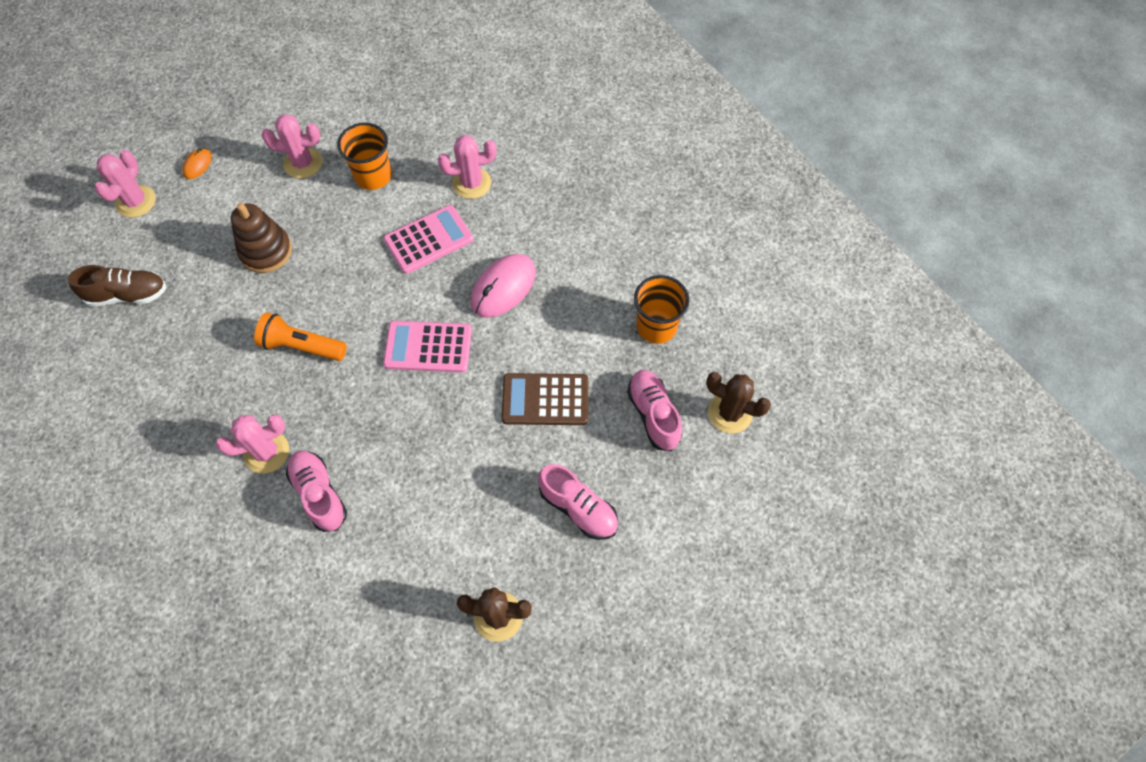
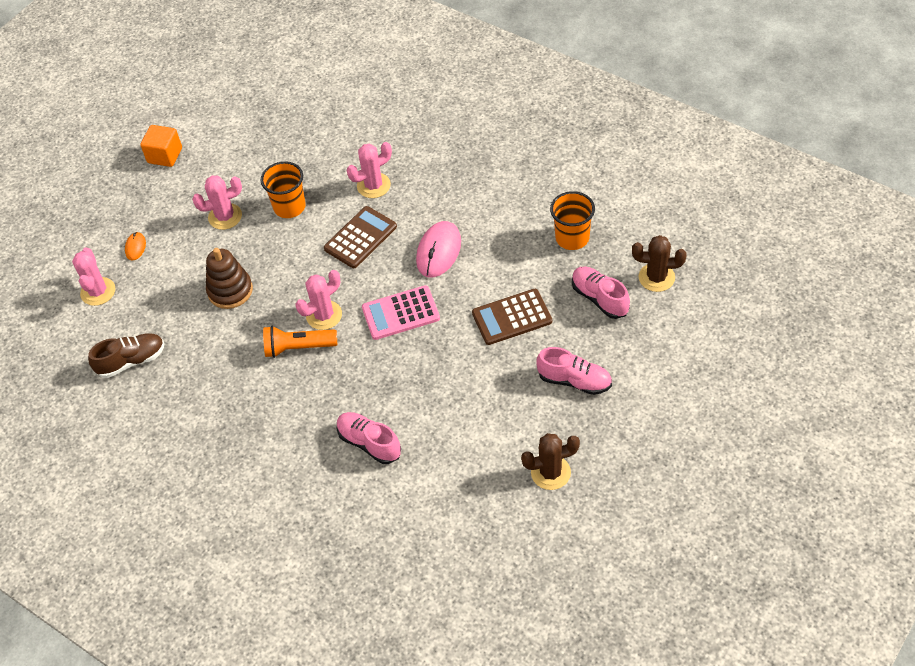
camera: 15 degrees left, 10 degrees down
pink cactus [216,415,289,473] -> pink cactus moved to [296,270,342,330]
pink calculator [384,205,474,274] -> brown calculator [324,206,397,268]
none -> orange cube [140,125,182,167]

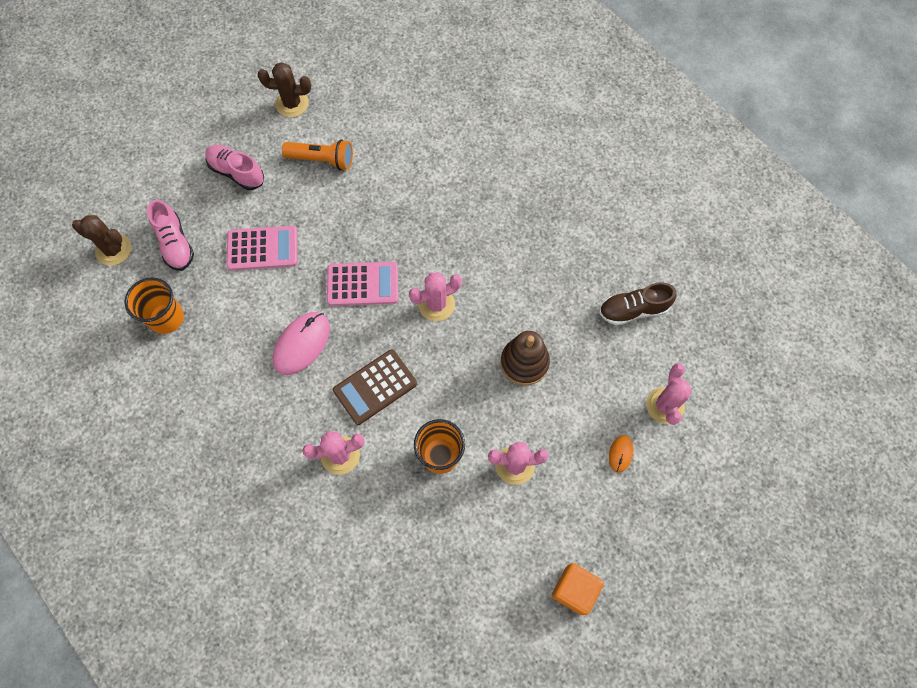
camera: 170 degrees left, 15 degrees up
orange flashlight [263,326,337,358] -> orange flashlight moved to [282,139,353,170]
pink shoe [337,412,401,464] -> none
brown calculator [472,289,552,345] -> pink calculator [226,226,297,271]

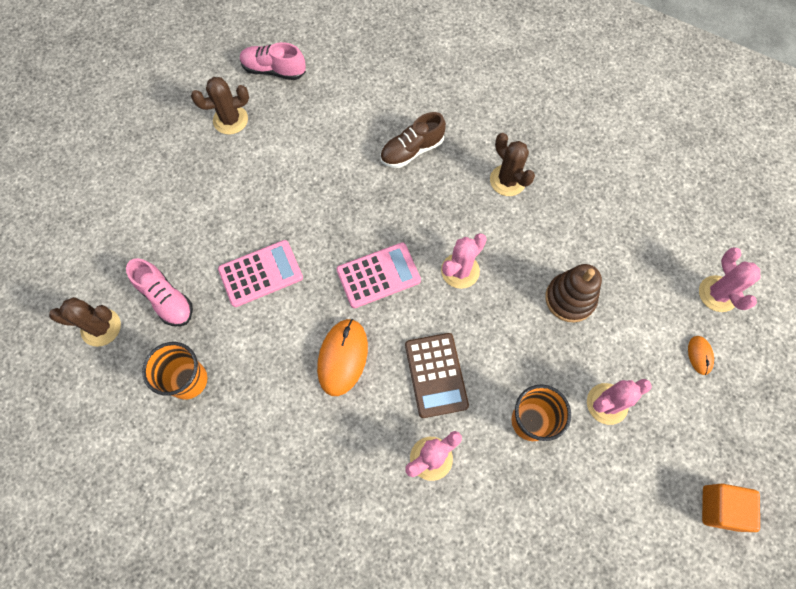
camera: 20 degrees left, 0 degrees up
pink shoe [205,145,264,190] -> pink shoe moved to [240,42,306,80]
pink mouse [273,312,330,375] -> orange mouse [317,319,368,396]
orange flashlight [282,139,353,170] -> none
brown calculator [333,349,417,425] -> brown calculator turned 45 degrees counterclockwise [405,333,469,418]
brown shoe [599,282,676,325] -> brown shoe moved to [380,112,446,168]
none -> brown cactus [490,133,535,196]

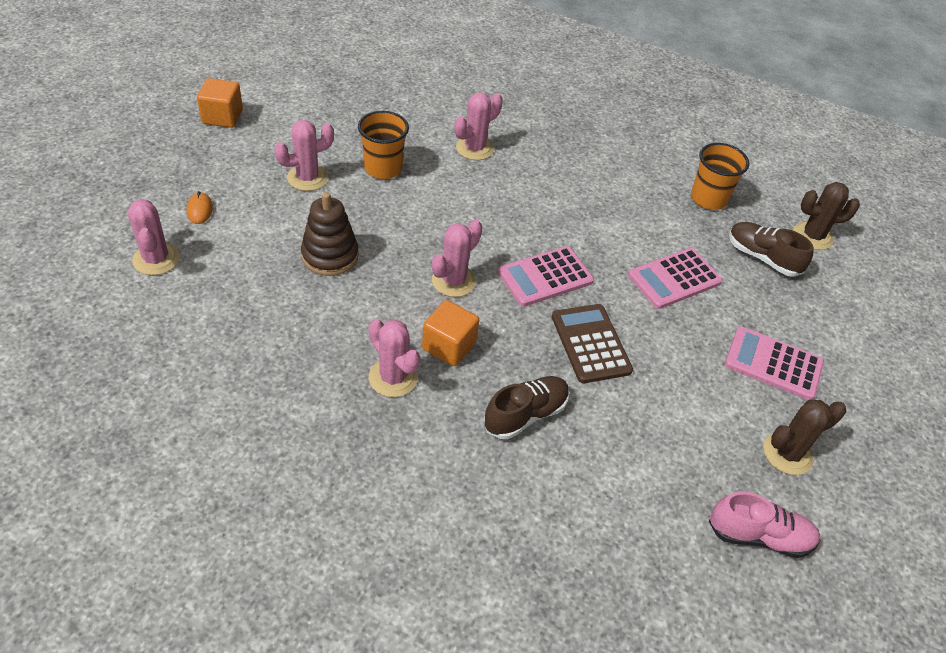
camera: 170 degrees right, 20 degrees down
pink shoe [126,258,193,326] -> brown shoe [729,222,814,277]
orange mouse [317,319,368,396] -> none
brown calculator [405,333,469,418] -> brown calculator moved to [552,304,633,383]
brown cactus [490,133,535,196] -> pink cactus [369,319,420,397]
none -> orange cube [422,300,479,366]
none -> pink calculator [725,327,824,400]

